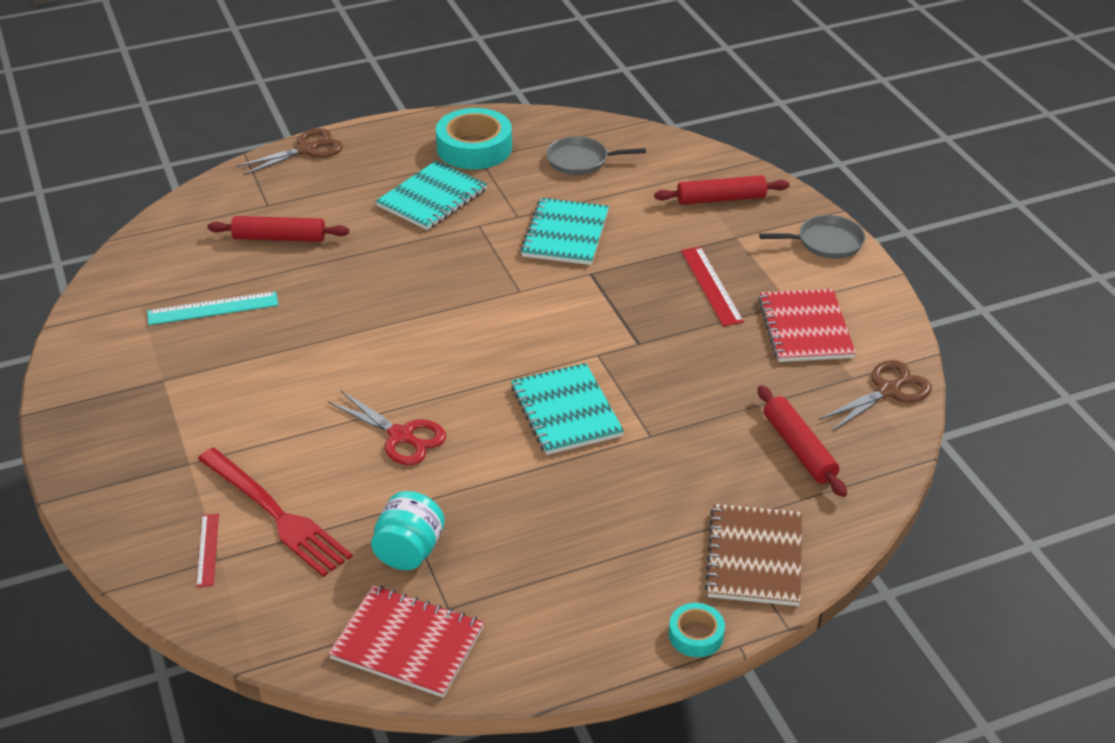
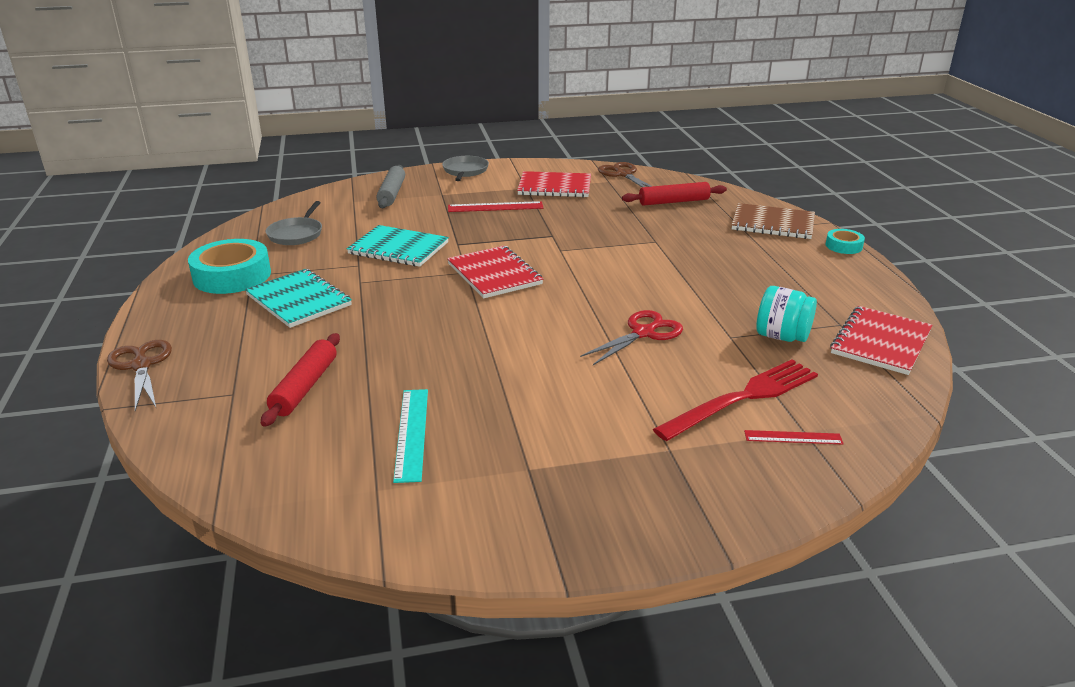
camera: 80 degrees left, 10 degrees down
turquoise notebook [511,363,624,455] -> none
red rolling pin [654,175,790,205] -> grey rolling pin [376,165,405,208]
none -> red notebook [447,246,543,298]

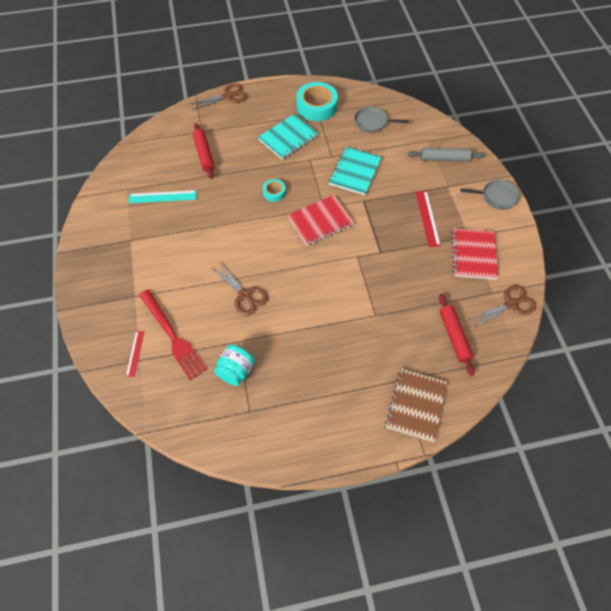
camera: 90 degrees right, 30 degrees up
red rolling pin [261,333,340,427] -> red rolling pin turned 60 degrees clockwise [193,123,215,179]
red scissors [580,310,683,365] -> brown scissors [212,262,268,316]
turquoise tape [825,229,865,254] -> turquoise tape moved to [262,179,286,202]
red notebook [830,306,932,375] -> none

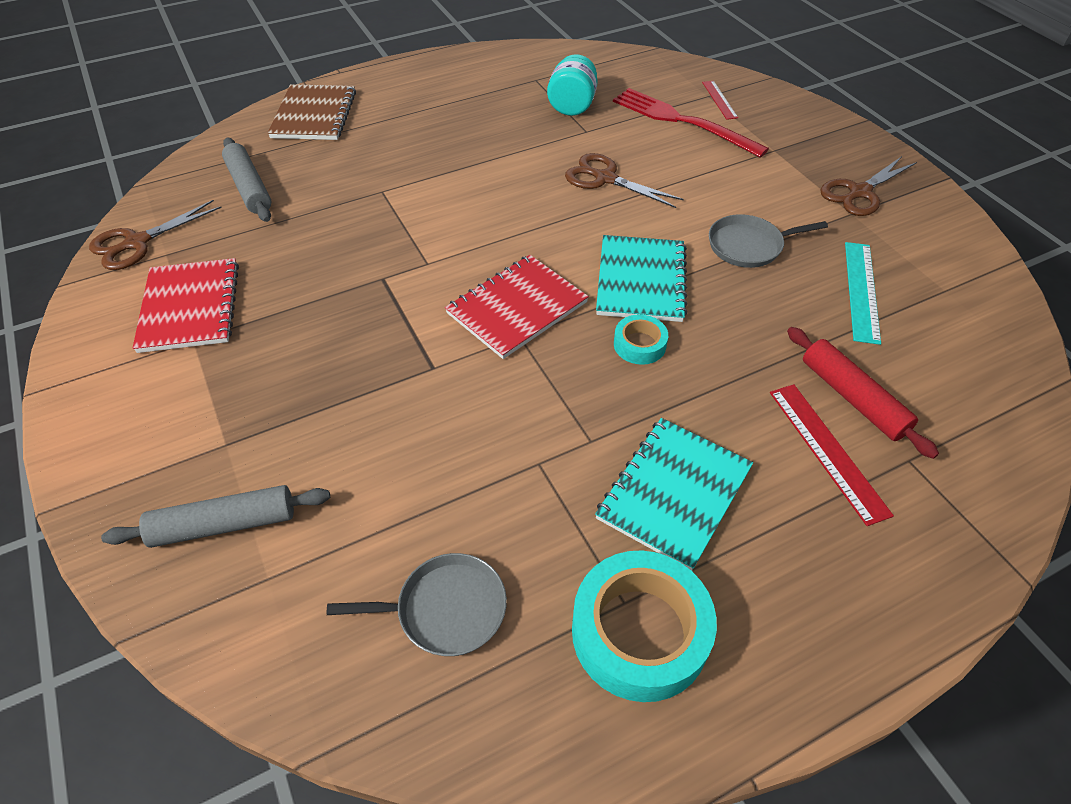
camera: 165 degrees right, 10 degrees down
turquoise ruler [129,190,197,203] -> turquoise ruler turned 60 degrees counterclockwise [845,242,881,345]
brown scissors [190,83,247,110] -> brown scissors moved to [820,156,917,216]
turquoise notebook [329,147,382,195] -> turquoise notebook moved to [596,235,687,322]
red ruler [416,191,441,247] -> red ruler moved to [770,384,894,526]
red rolling pin [439,294,475,376] -> grey rolling pin [222,138,272,222]
grey pan [460,180,520,210] -> grey pan moved to [709,214,828,268]

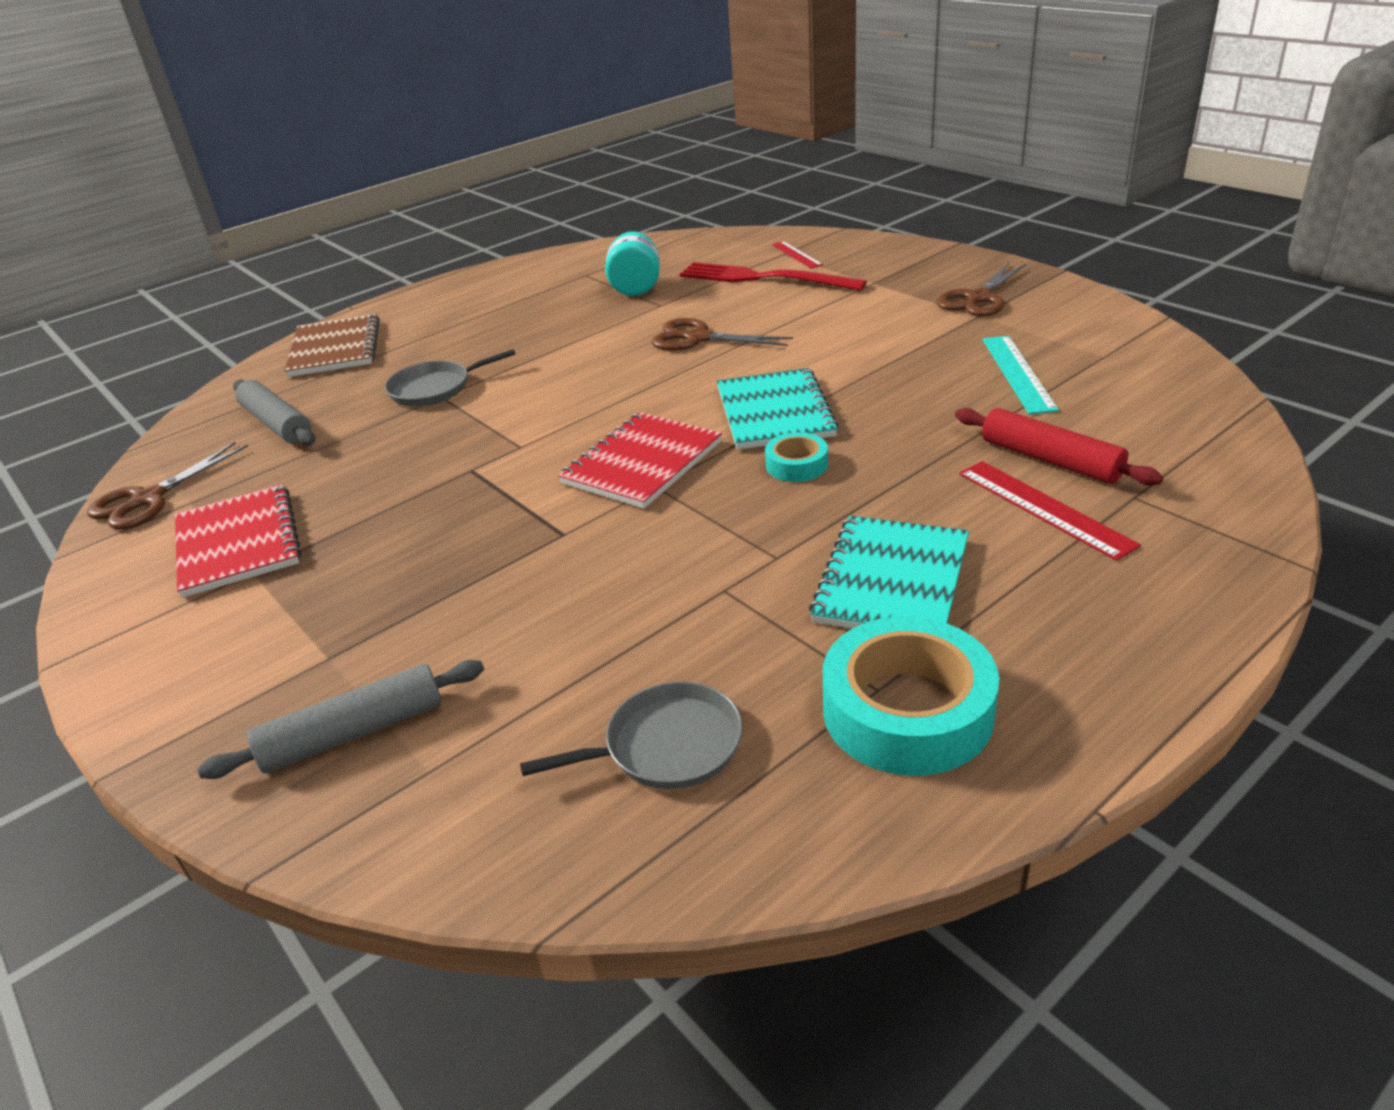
camera: 10 degrees left, 15 degrees down
grey pan [709,214,828,268] -> grey pan moved to [385,349,515,407]

